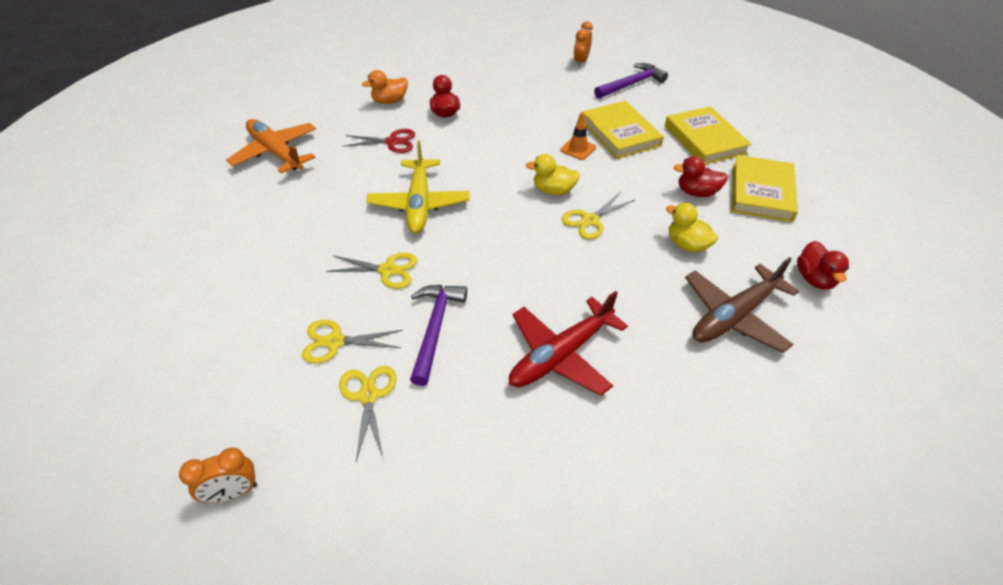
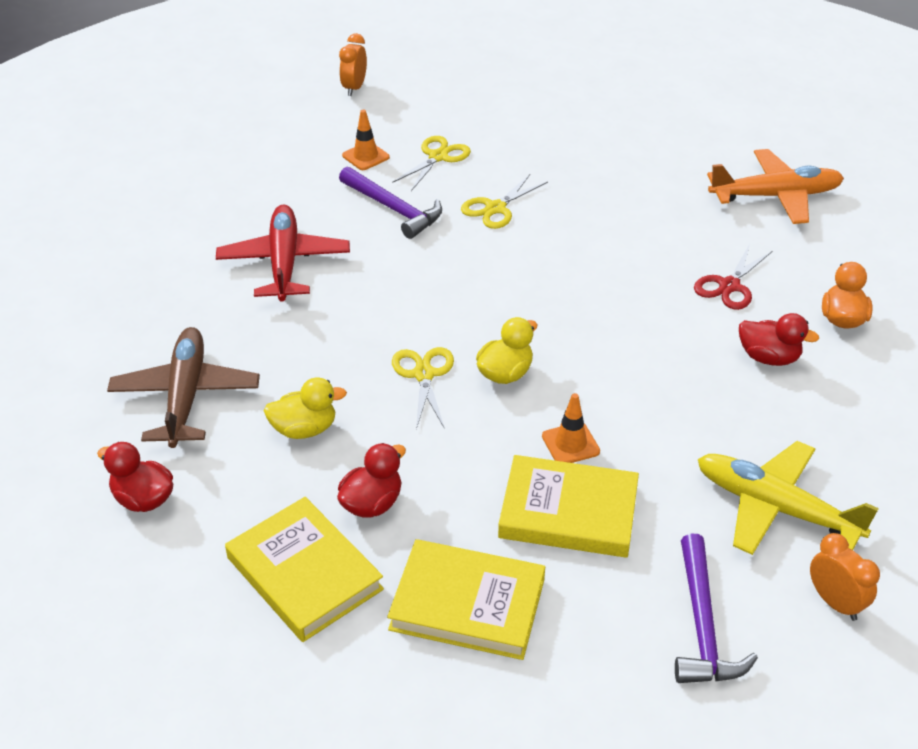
camera: 125 degrees right, 5 degrees down
yellow scissors [339,366,396,461] -> orange traffic cone [342,110,390,170]
yellow plane [366,141,470,234] -> yellow plane moved to [698,441,879,555]

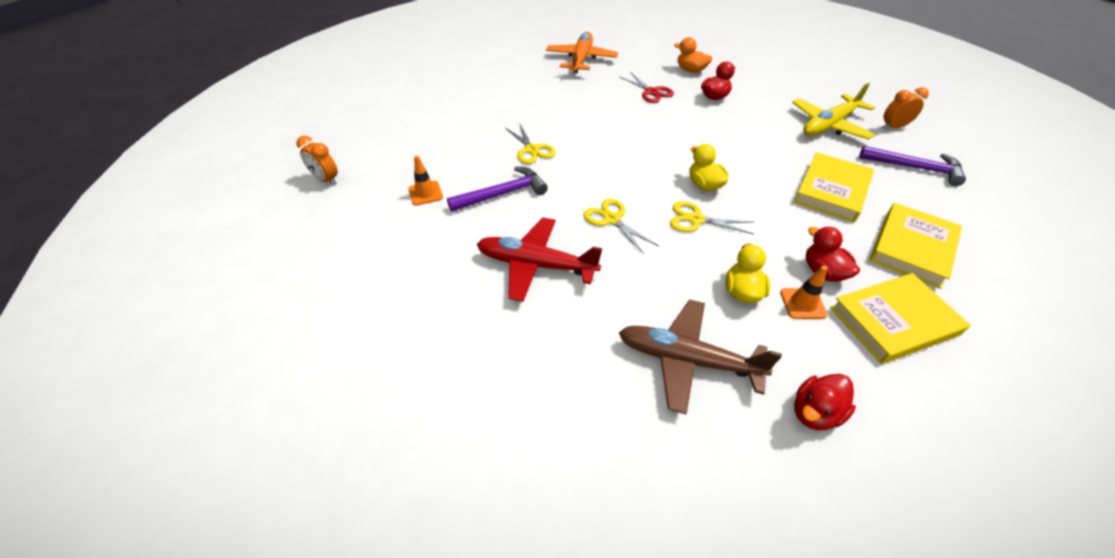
camera: 70 degrees left, 5 degrees up
yellow scissors [392,136,471,191] -> yellow scissors moved to [584,199,659,254]
orange traffic cone [542,393,600,463] -> orange traffic cone moved to [780,266,827,319]

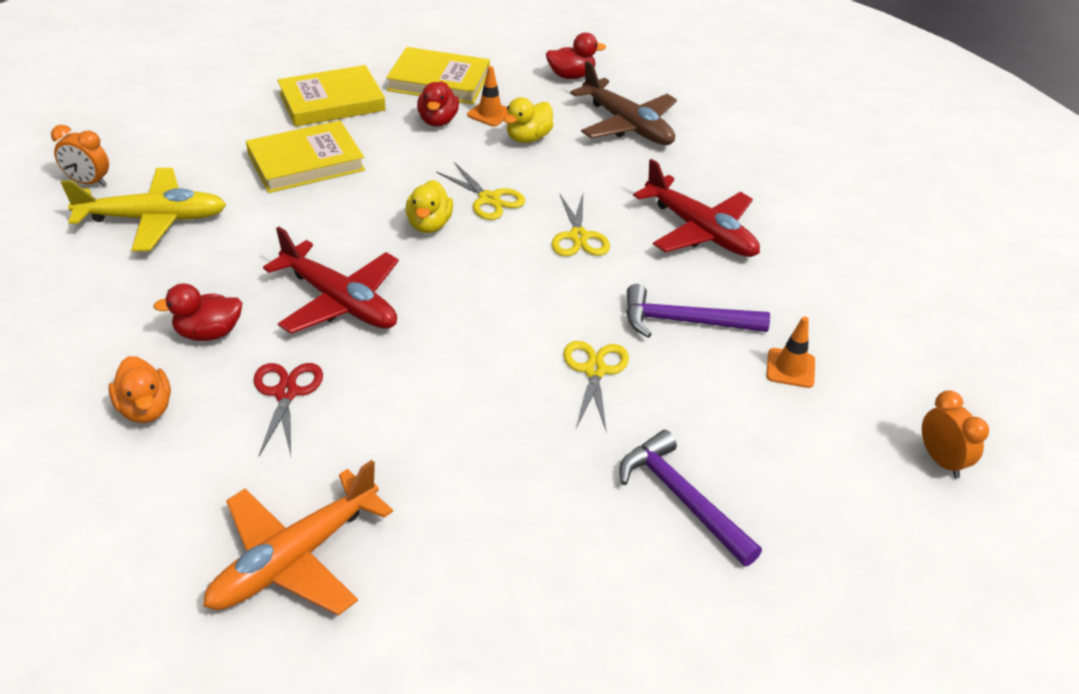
camera: 150 degrees left, 5 degrees down
purple hammer [859,146,966,186] -> purple hammer moved to [619,430,762,566]
none -> red plane [263,226,399,334]

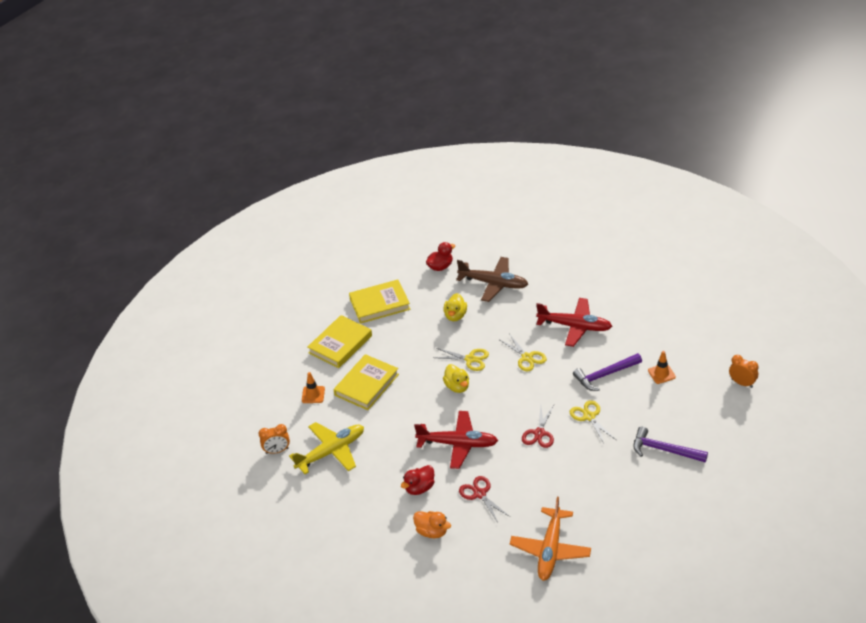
camera: 25 degrees left, 0 degrees up
red duck [417,81,459,126] -> none
orange traffic cone [467,66,508,126] -> orange traffic cone moved to [302,372,325,403]
none -> red scissors [522,405,554,448]

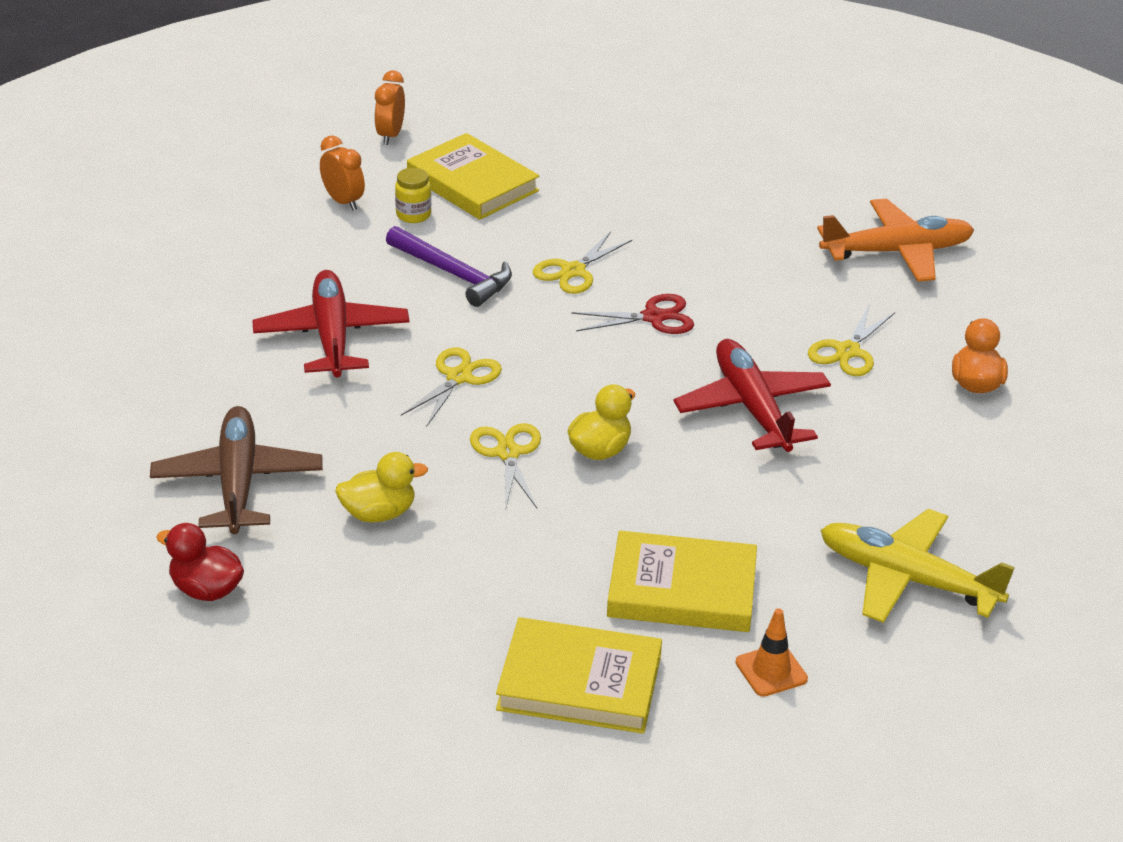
camera: 120 degrees left, 5 degrees down
orange clock [259,424,290,454] -> orange clock moved to [320,135,365,211]
yellow book [349,279,410,324] -> yellow book moved to [407,133,539,220]
red duck [401,465,435,495] -> none
red scissors [459,476,510,523] -> yellow scissors [808,306,895,376]
purple hammer [633,426,708,462] -> none
orange traffic cone [648,351,676,384] -> yellow jar [395,168,431,223]

